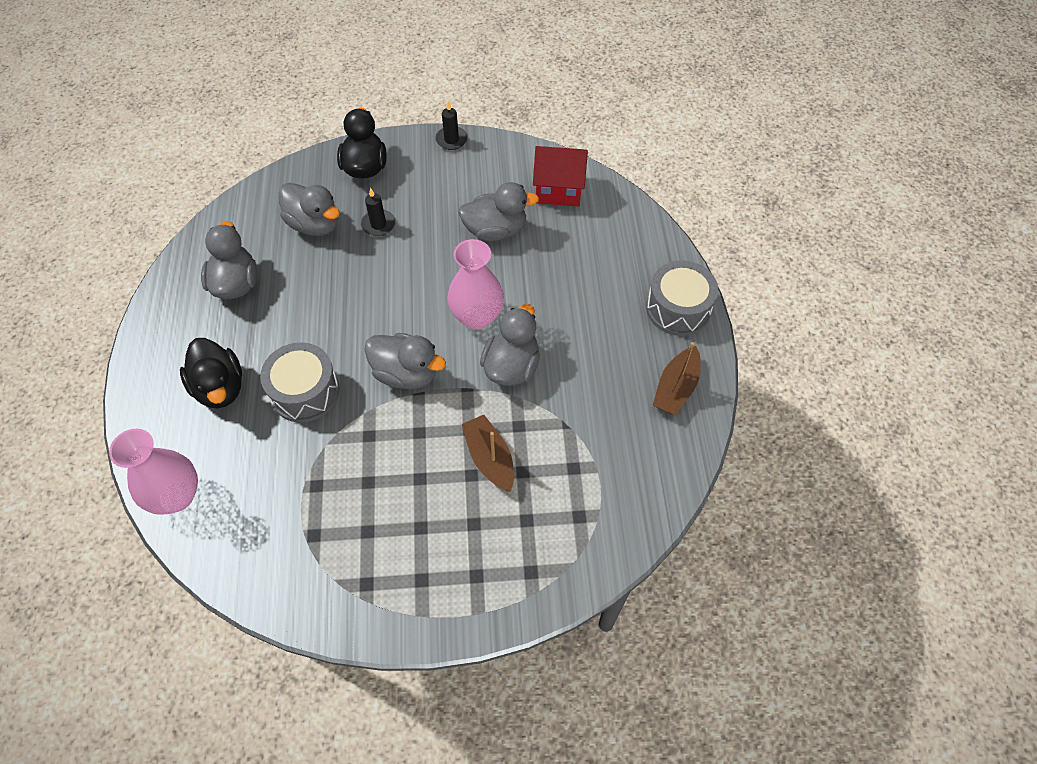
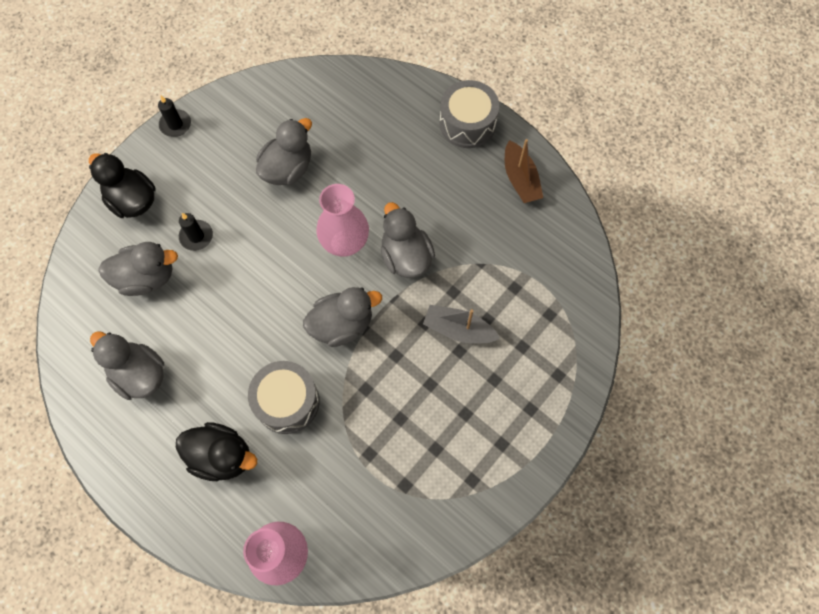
camera: 45 degrees left, 10 degrees up
brown boat [462,415,514,492] -> grey boat [423,305,500,344]
red house [533,146,588,206] -> none

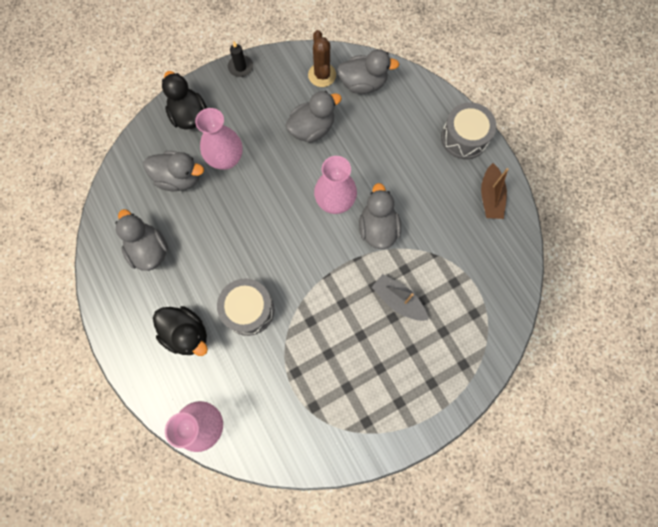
camera: 20 degrees right, 5 degrees up
black candle [179,213,213,251] -> pink vase [195,108,243,170]
grey duck [303,287,382,347] -> grey duck moved to [337,49,399,94]
none -> brown cactus [308,30,336,87]

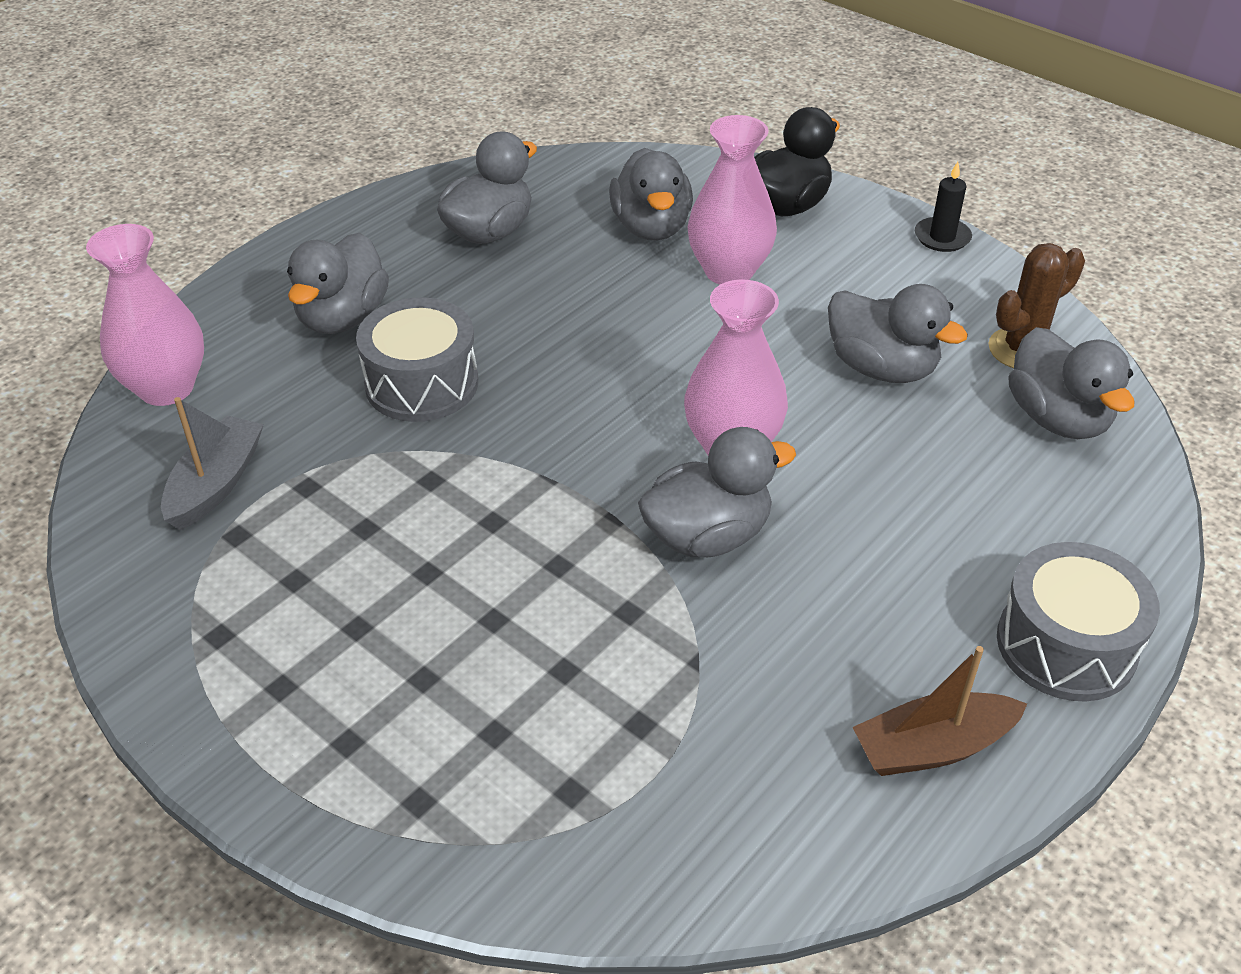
camera: 70 degrees right, 30 degrees down
black duck [153,306,208,356] -> grey duck [287,233,389,334]
grey boat [372,274,428,321] -> grey boat moved to [161,397,264,530]

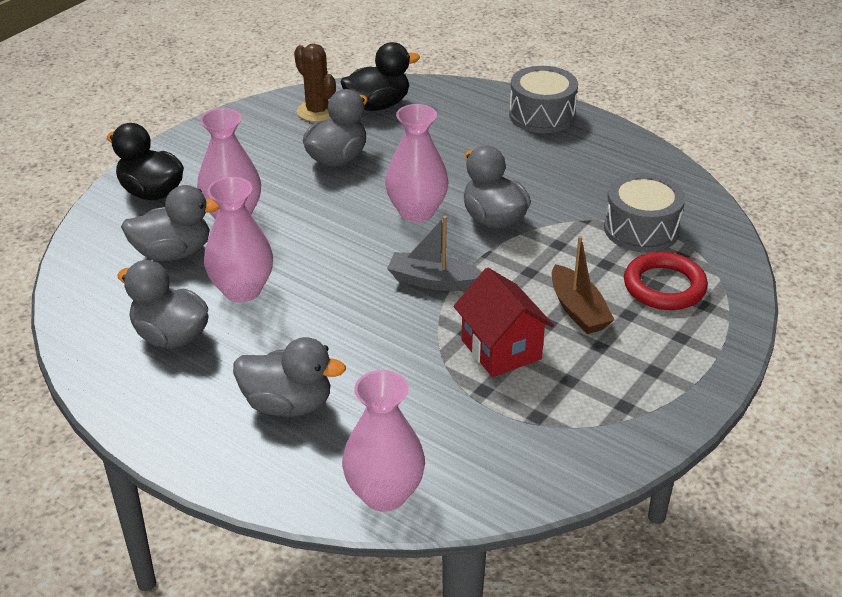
camera: 95 degrees left, 5 degrees down
grey boat [161,397,264,530] -> grey boat moved to [387,216,482,291]
grey drum [356,297,478,422] -> grey drum moved to [604,173,685,252]
brown boat [852,646,1027,776] -> brown boat moved to [552,236,615,334]
black candle [915,162,972,252] -> none
grey duck [1008,327,1134,439] -> black duck [341,42,420,111]
none -> pink vase [204,177,273,303]
none -> red house [453,268,554,377]
none -> red ring [624,252,708,310]

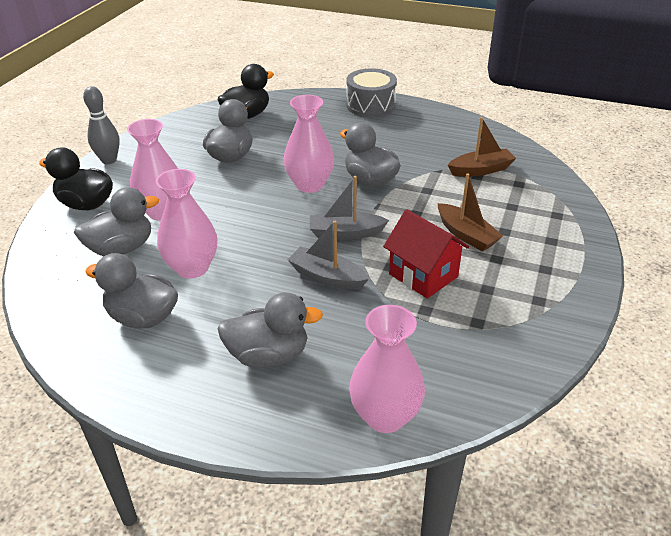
camera: 15 degrees left, 0 degrees up
brown cactus [294,44,336,122] -> none
grey drum [604,173,685,252] -> brown boat [448,117,516,177]
red ring [624,252,708,310] -> none
none -> grey bowling pin [83,86,120,164]
none -> grey boat [288,221,369,290]

